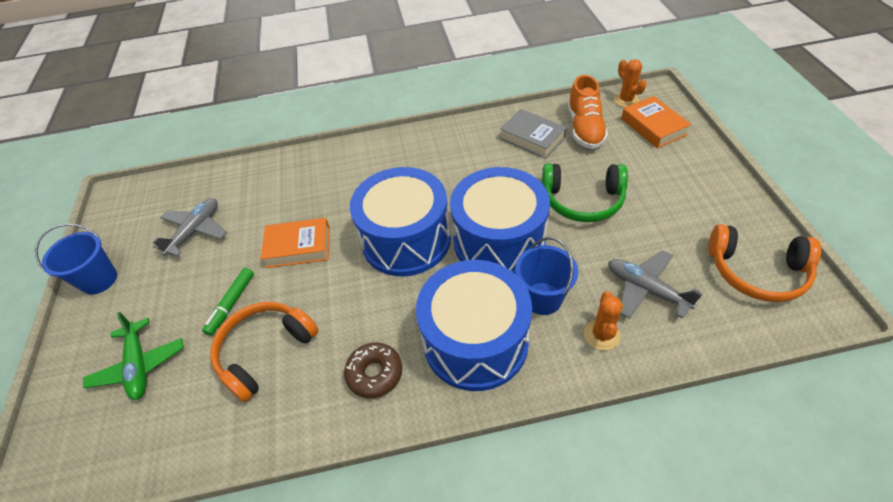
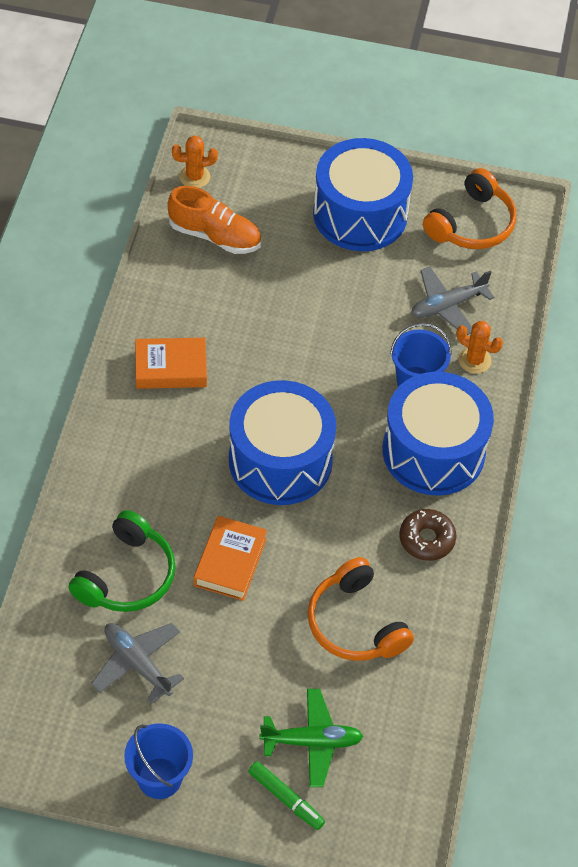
camera: 75 degrees left, 5 degrees up
green marker [202,268,254,336] -> green marker moved to [248,761,325,830]
blue drum [450,167,550,274] -> blue drum moved to [313,138,413,251]
grey book [500,109,567,159] -> none
green headphones [542,163,628,222] -> green headphones moved to [68,510,176,612]
orange book [621,96,692,148] -> orange book moved to [135,338,207,389]

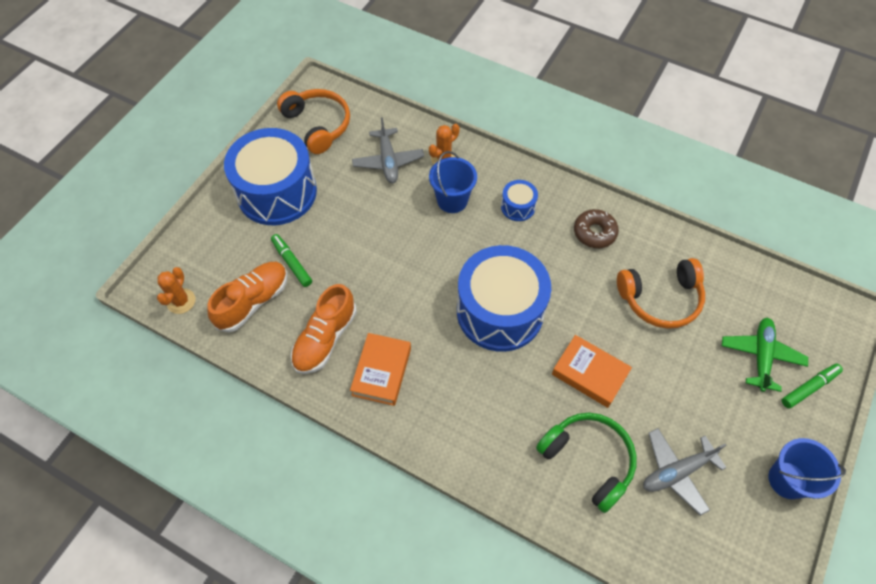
camera: 70 degrees left, 5 degrees up
blue drum [382,372,494,496] -> blue drum [501,180,538,221], size x0.43
none -> green marker [271,234,312,287]
none -> orange shoe [291,284,357,374]

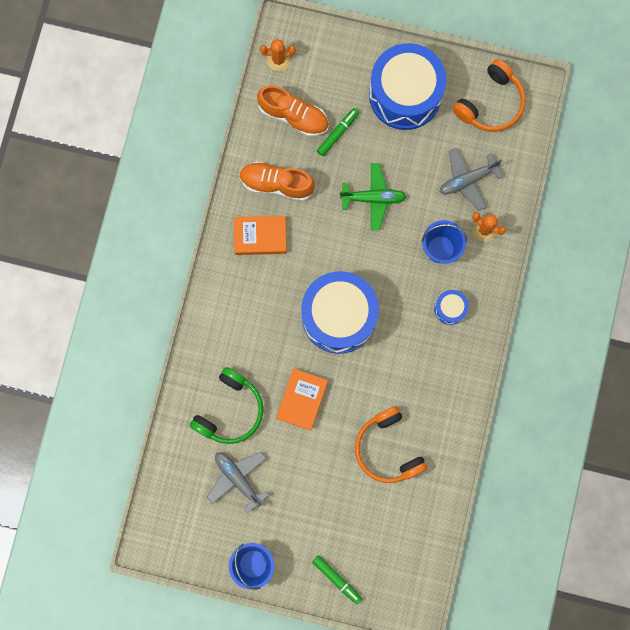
camera: 75 degrees right, 20 degrees up
brown donut [574,209,619,248] -> none
green plane [722,318,808,392] -> green plane moved to [339,164,406,230]

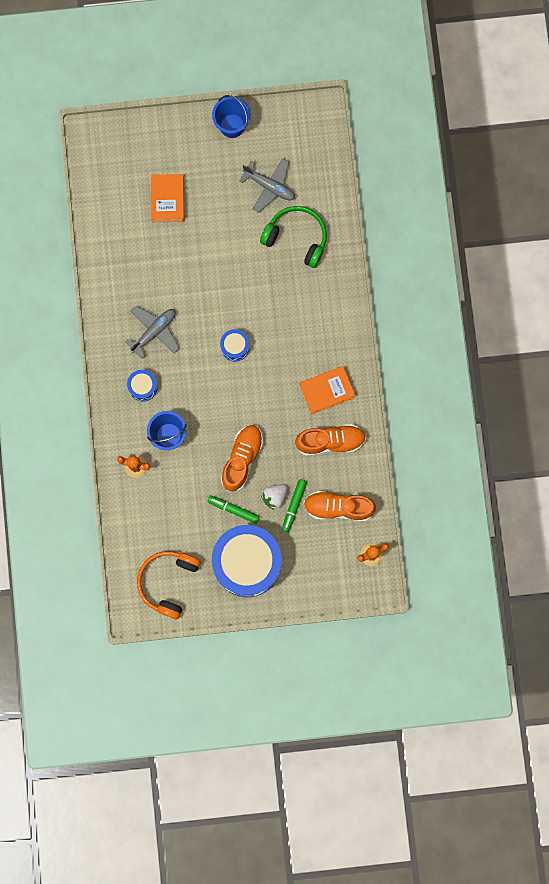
camera: 160 degrees right, 0 degrees up
green headphones [189,367,263,444] -> green headphones turned 105 degrees clockwise [260,206,327,268]
orange book [276,368,328,431] -> orange book moved to [151,174,184,222]
blue drum [301,271,379,354] -> blue drum [220,329,250,361], size x0.43
green marker [312,555,362,604] -> green marker moved to [207,496,260,524]
green plane [339,164,406,230] -> orange shoe [221,425,263,492]
orange headphones [355,406,428,483] -> none
grey plane [440,148,503,211] -> grey plane moved to [125,306,179,359]
none -> white strawberry [261,484,287,510]

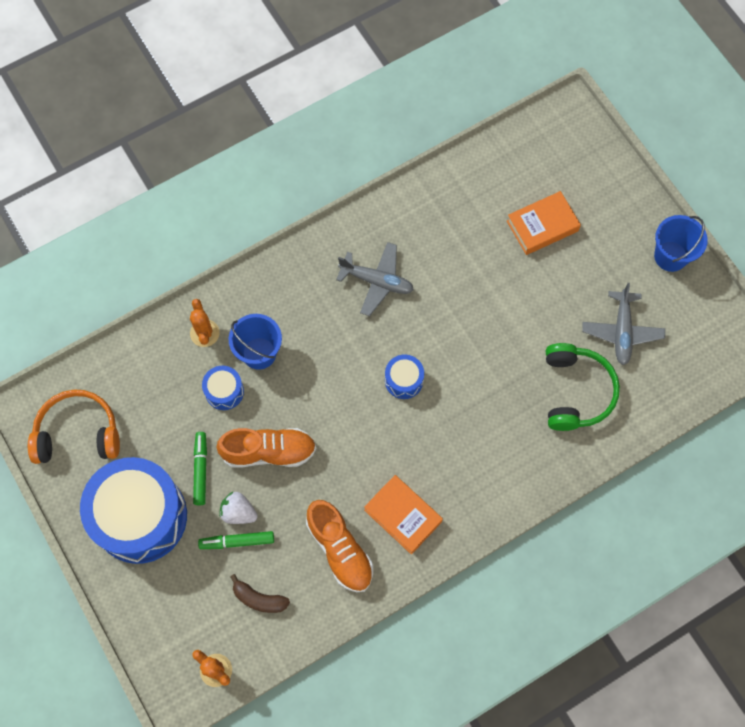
camera: 65 degrees right, 10 degrees down
blue drum [127,370,158,402] -> blue drum moved to [202,366,244,410]
orange shoe [304,491,376,521] -> brown banana [230,574,290,613]

